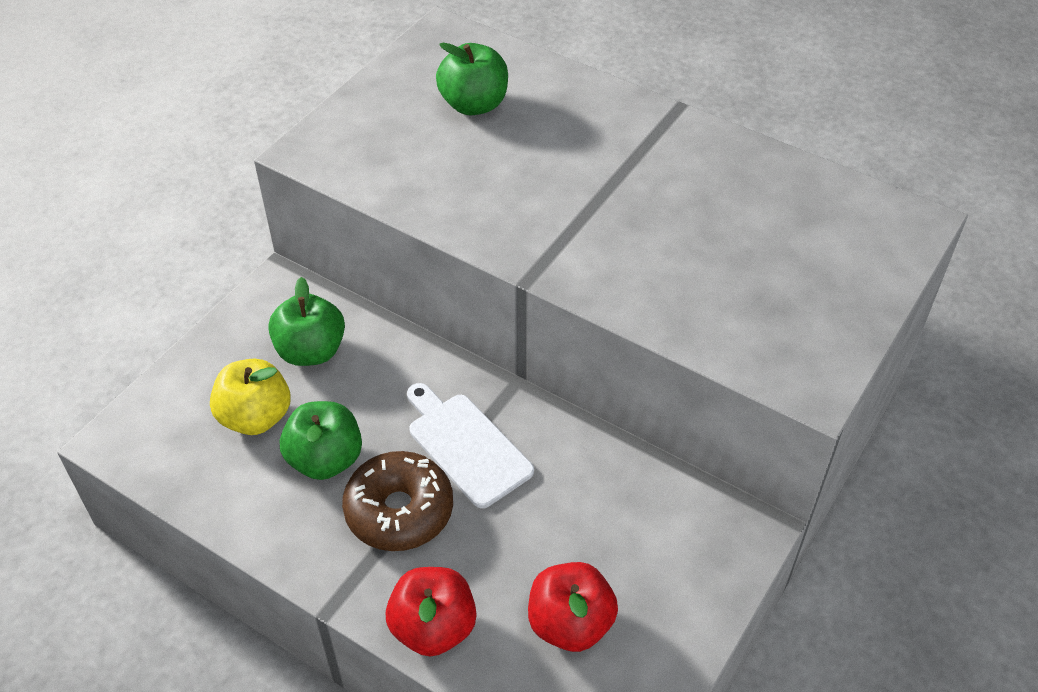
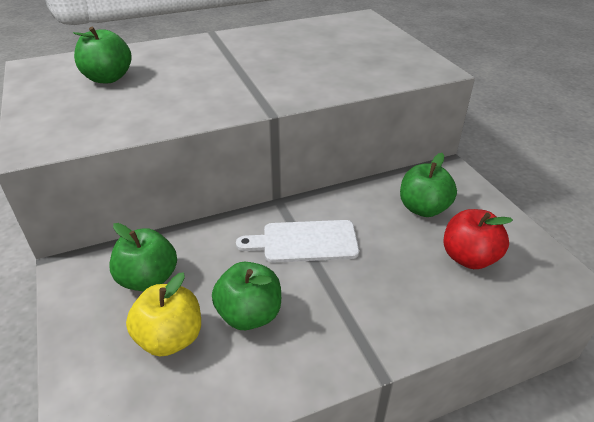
camera: 55 degrees left, 10 degrees down
brown donut [342,451,453,551] -> none
red apple [386,567,477,656] -> none
none -> green apple [400,153,457,217]

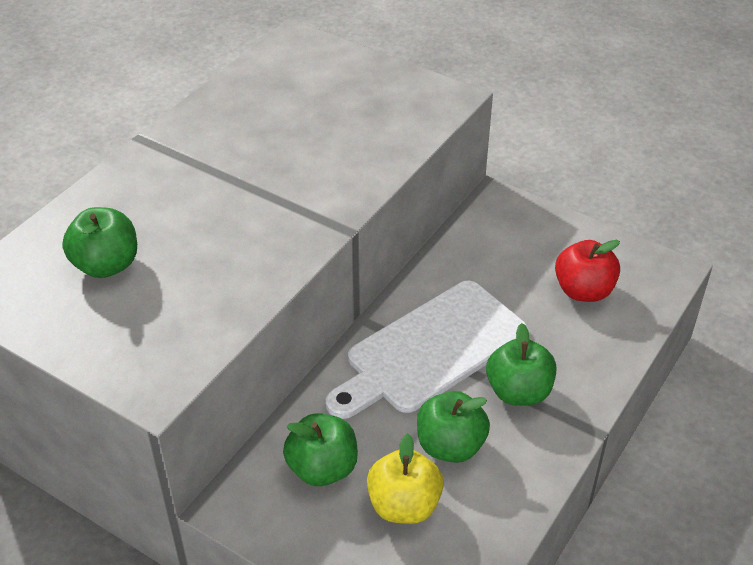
camera: 35 degrees left, 5 degrees up
white cutting board [236,220,359,263] -> white cutting board [326,281,528,419], size x1.61
green apple [400,153,457,217] -> green apple moved to [486,323,556,406]

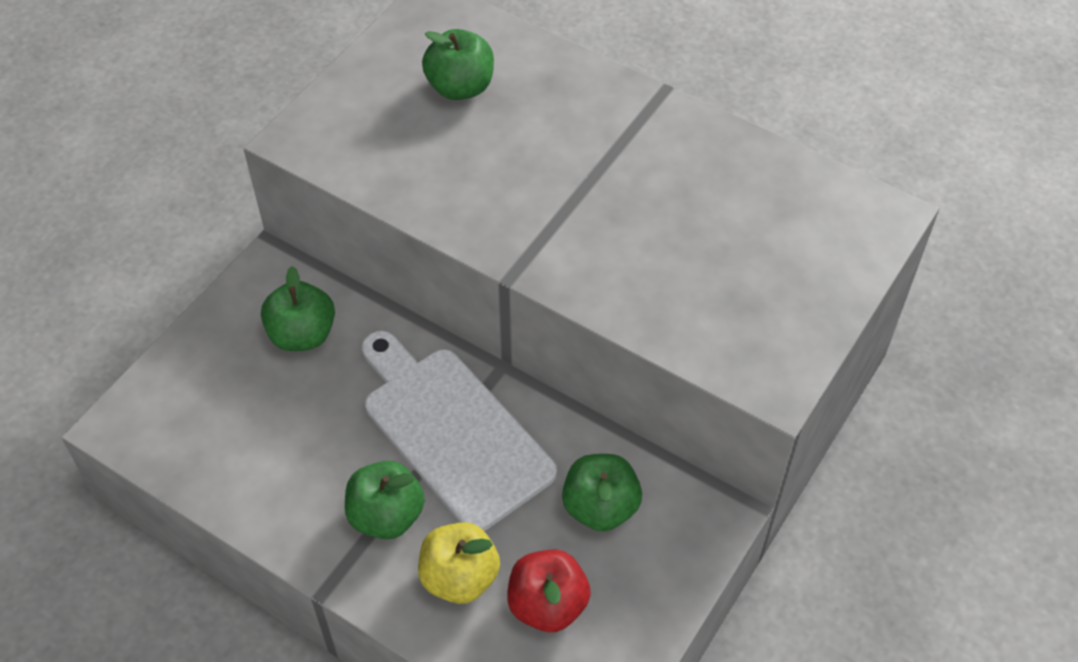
camera: 90 degrees right, 10 degrees up
yellow apple [367,433,444,524] -> yellow apple moved to [418,522,500,604]
green apple [417,391,490,463] -> green apple moved to [562,454,642,532]

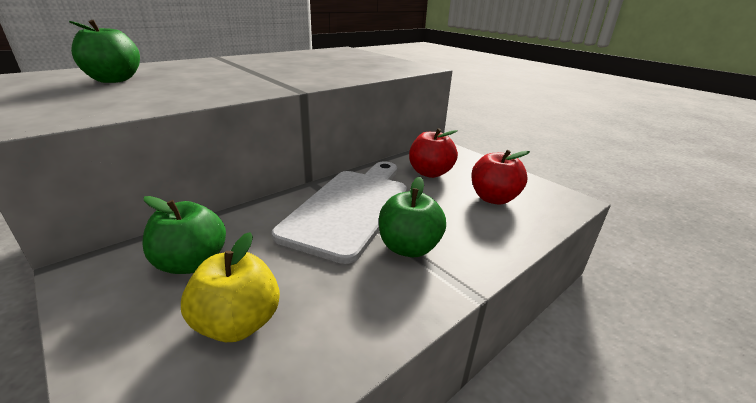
camera: 75 degrees left, 25 degrees down
white cutting board [362,331,557,531] -> white cutting board turned 135 degrees clockwise [272,161,407,264]
yellow apple [418,522,500,604] -> yellow apple moved to [181,232,280,342]
green apple [562,454,642,532] -> red apple [409,128,458,178]

